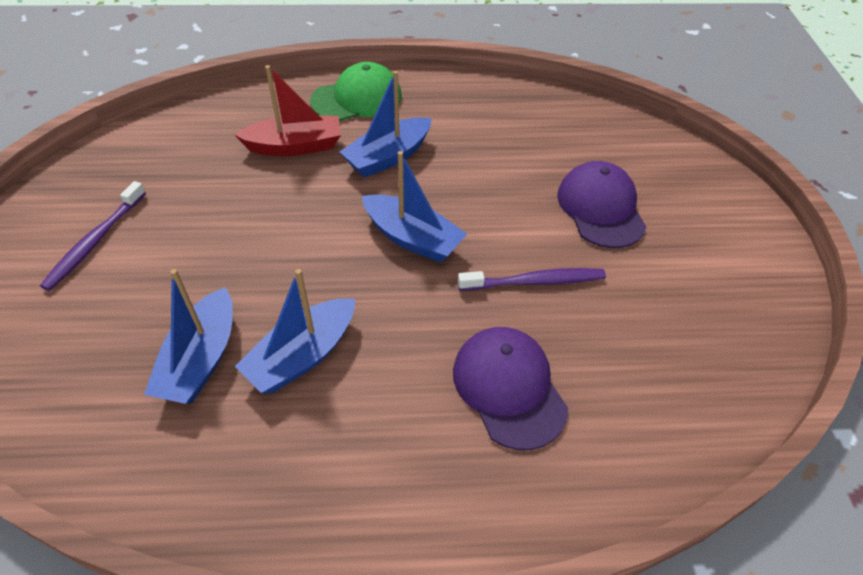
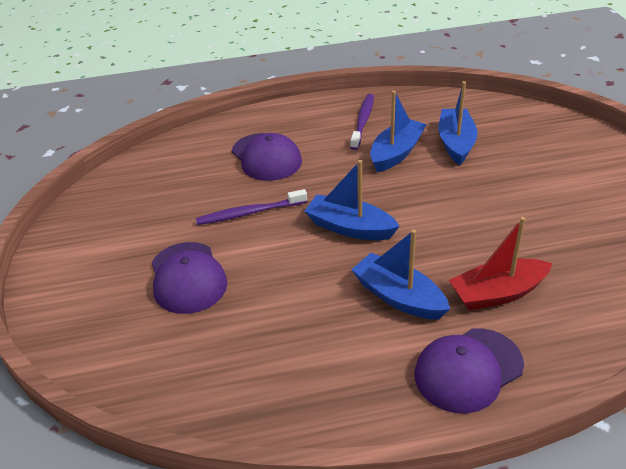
camera: 175 degrees right, 10 degrees down
purple toothbrush [40,181,146,291] -> purple toothbrush moved to [350,94,374,150]
green cap [310,62,402,121] -> purple cap [414,328,524,414]
blue boat [340,71,432,178] -> blue boat turned 90 degrees counterclockwise [352,230,450,319]

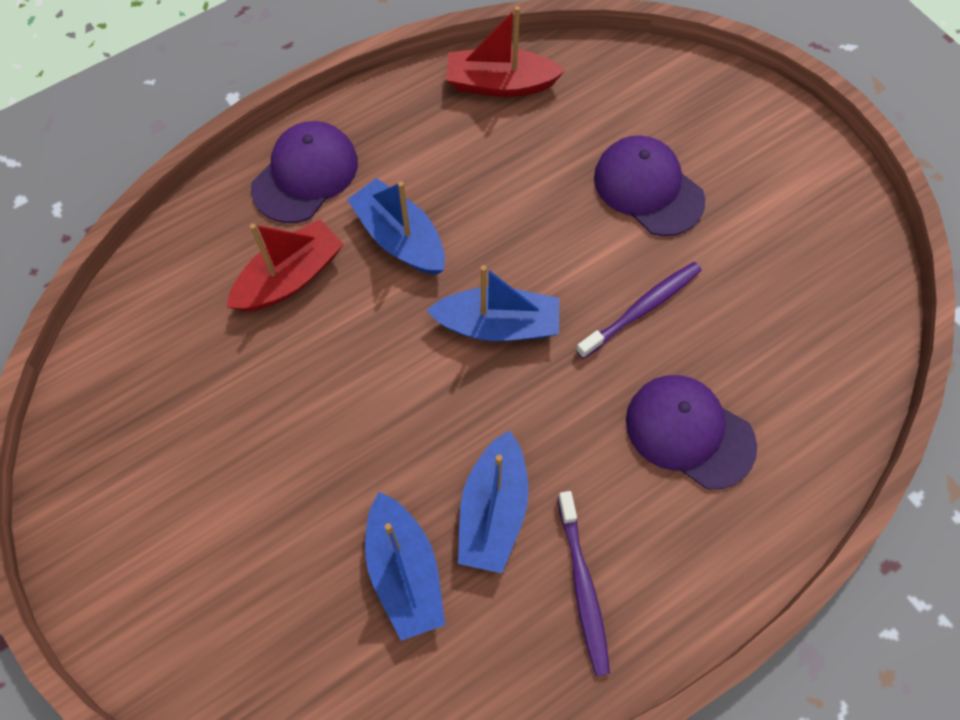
camera: 155 degrees right, 25 degrees up
blue boat [352,230,450,319] -> blue boat turned 150 degrees counterclockwise [347,178,445,275]
none -> red boat [447,6,565,97]

